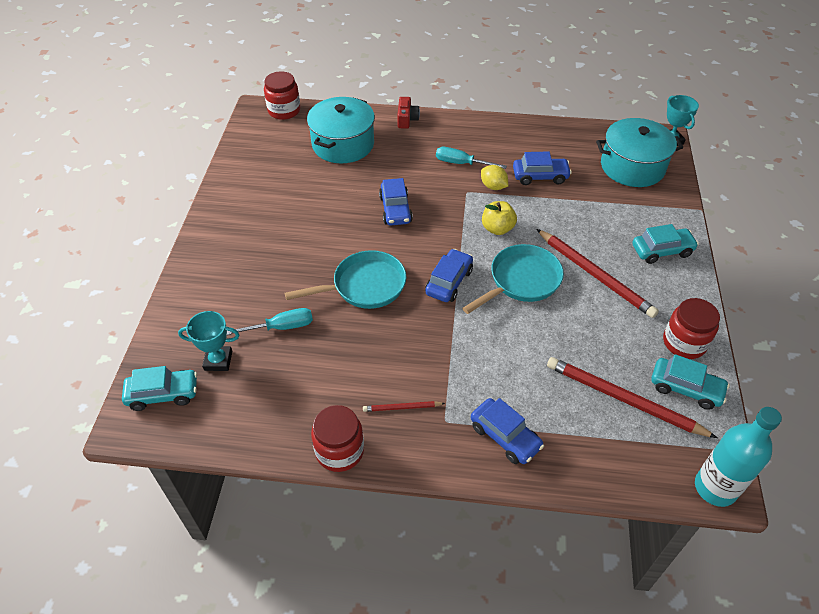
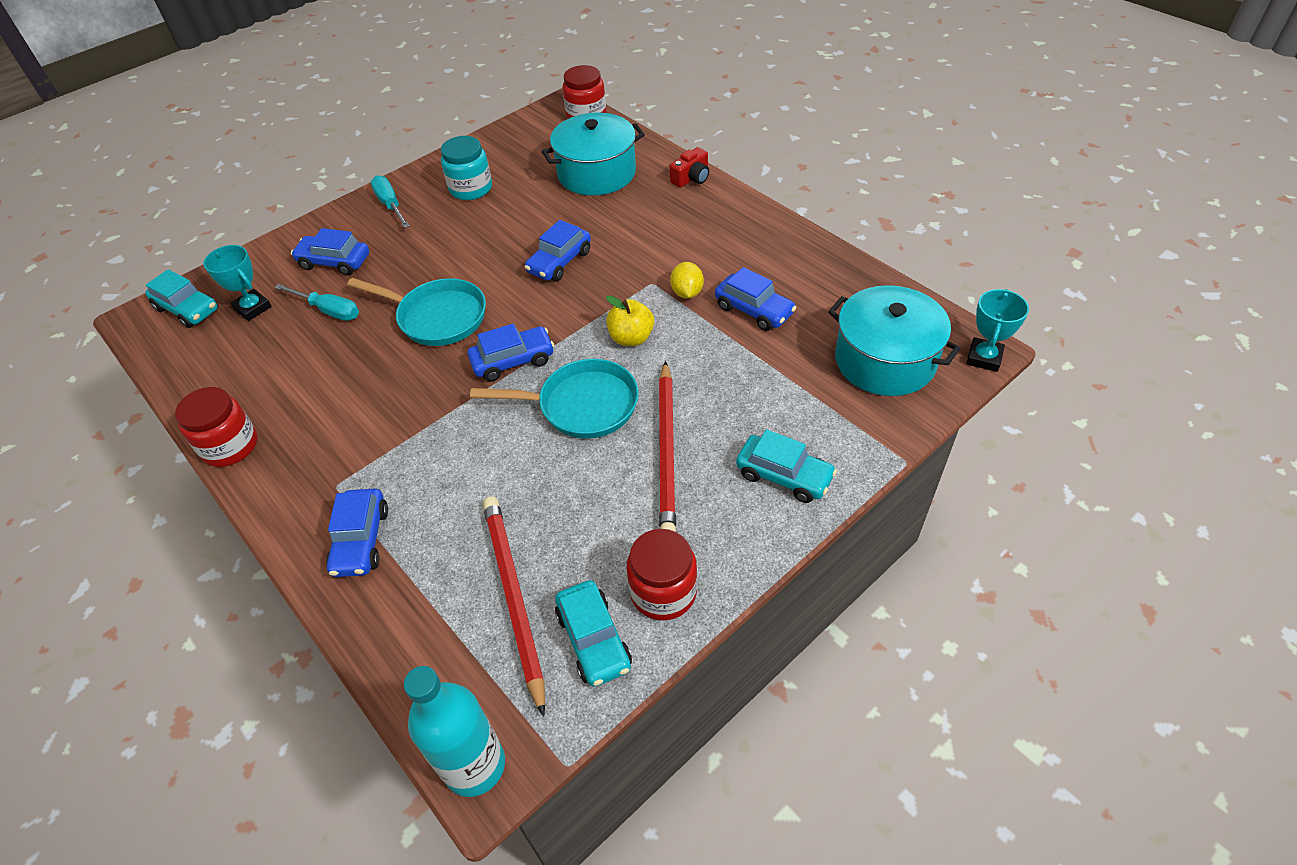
camera: 45 degrees right, 0 degrees up
red pencil [363,401,445,412] -> none
turquoise screwdriver [436,147,507,169] -> turquoise screwdriver moved to [371,175,410,228]
none -> blue car [291,228,369,275]
none -> turquoise jar [441,136,492,200]

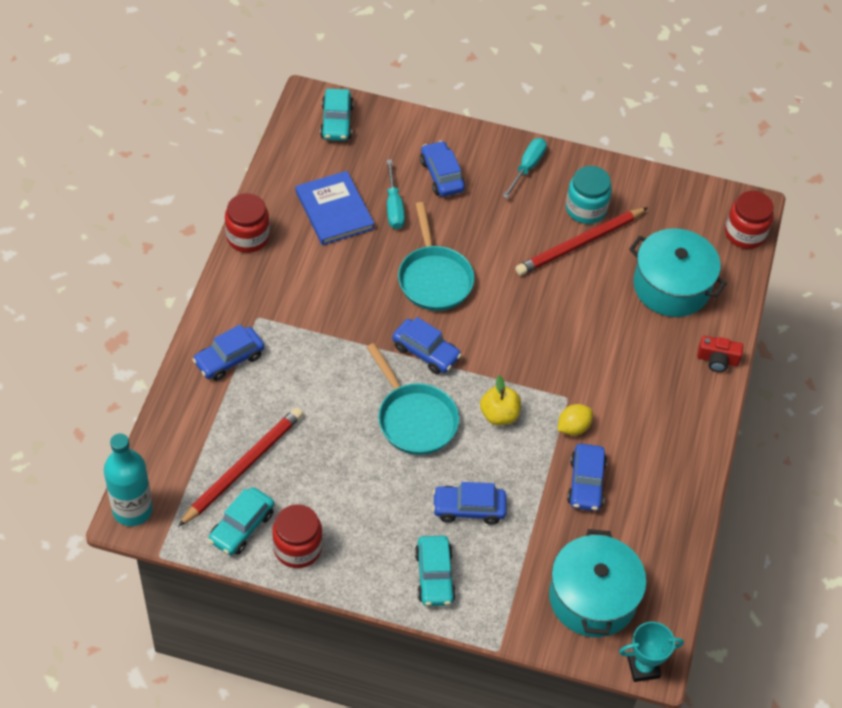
camera: 50 degrees right, 5 degrees up
turquoise trophy [203,245,272,321] -> none
blue car [524,220,591,281] -> blue car moved to [432,482,507,525]
red pencil [659,361,676,532] -> red pencil moved to [515,207,648,275]
none -> blue book [296,171,374,245]

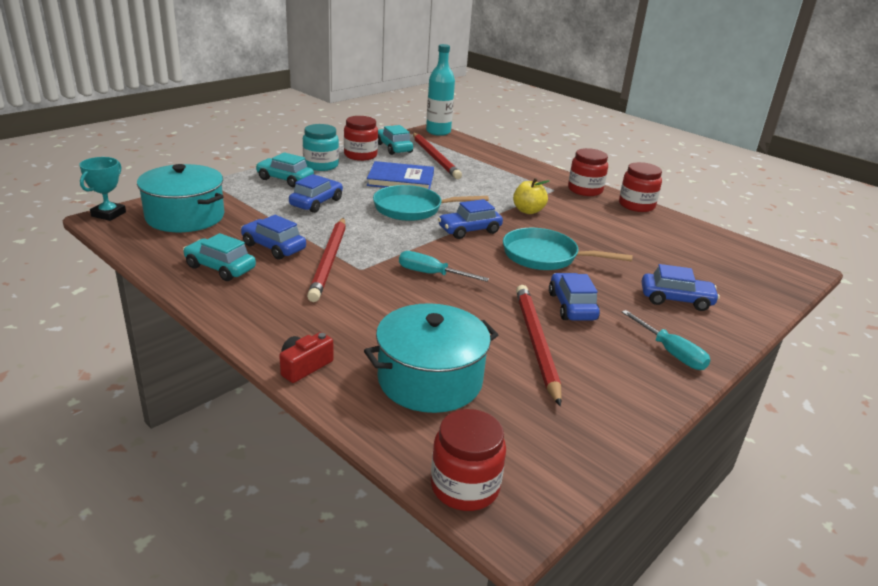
camera: 120 degrees right, 25 degrees down
blue car [192,324,264,381] -> blue car moved to [549,273,600,321]
blue book [296,171,374,245] -> blue book moved to [367,161,434,190]
turquoise car [320,89,353,141] -> turquoise car moved to [183,233,256,281]
turquoise screwdriver [387,159,405,229] -> turquoise screwdriver moved to [399,251,489,282]
yellow apple [480,376,521,425] -> yellow apple moved to [513,178,550,214]
yellow lemon [558,404,593,435] -> red pencil [307,218,346,302]
turquoise jar [566,166,612,224] -> turquoise jar moved to [303,124,339,171]
none -> red jar [568,148,608,196]

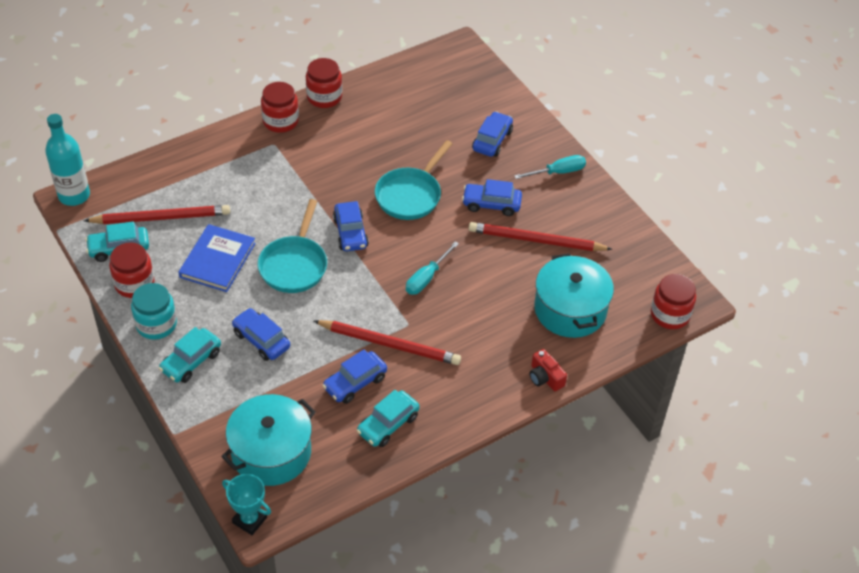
camera: 75 degrees left, 20 degrees up
yellow apple [513,178,550,214] -> none

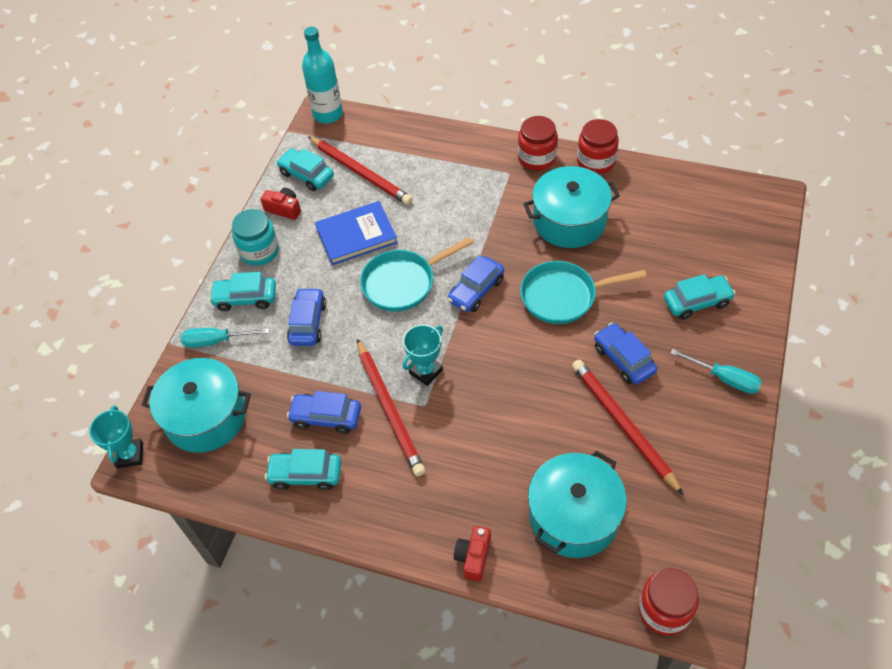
camera: 55 degrees right, 5 degrees up
red jar [109,242,155,298] -> red camera [260,188,301,220]
turquoise screwdriver [406,242,459,295] -> turquoise screwdriver moved to [181,328,269,347]
blue car [472,111,513,157] -> turquoise car [664,274,736,320]
none -> turquoise trophy [402,325,443,386]
none -> turquoise pot [523,166,620,248]

